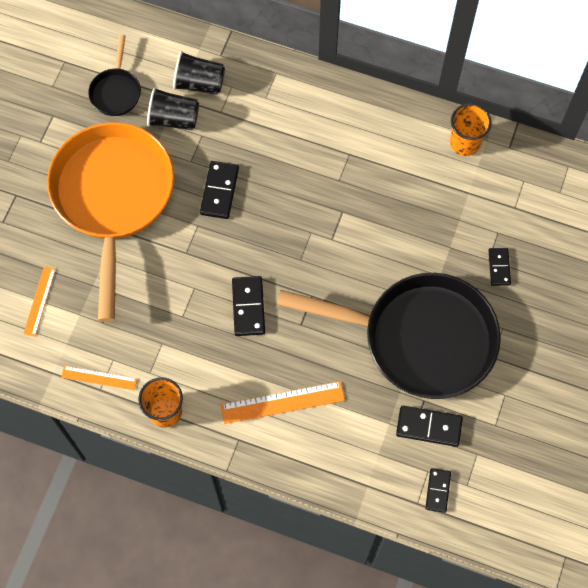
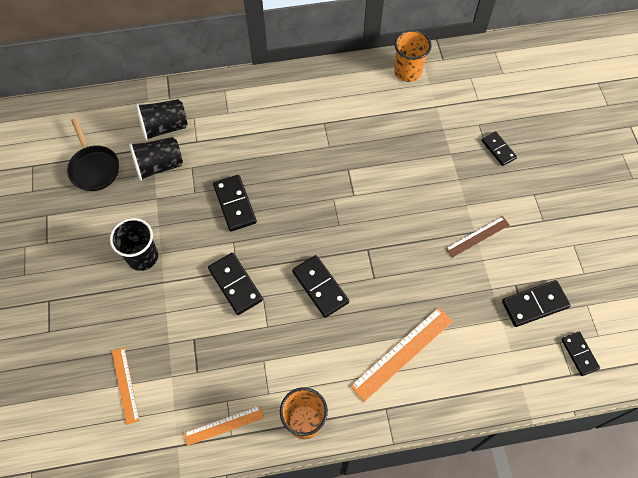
camera: 30 degrees left, 5 degrees down
orange pan [47,122,174,322] -> black cup [110,218,158,271]
black pan [277,273,501,399] -> brown ruler [445,216,509,258]
none -> black domino [208,253,263,315]

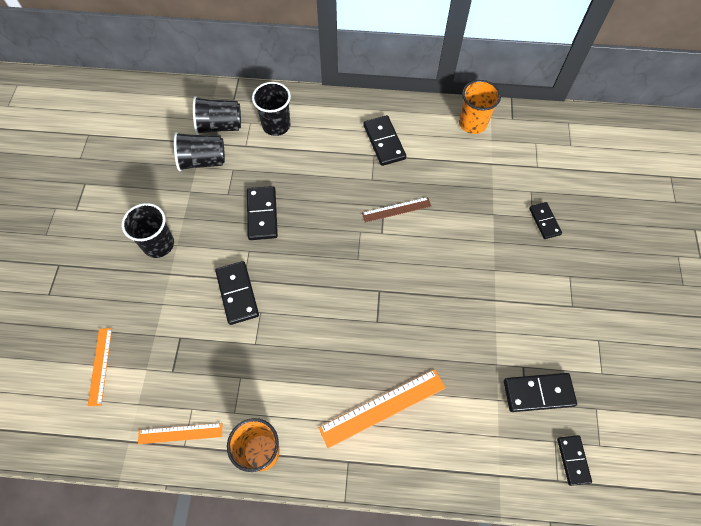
camera: 15 degrees right, 0 degrees up
black pan [67,118,119,191] -> none
black domino [292,255,349,318] -> black domino moved to [363,115,406,166]
brown ruler [445,216,509,258] -> brown ruler moved to [362,197,431,223]
none -> black cup [252,82,291,136]

